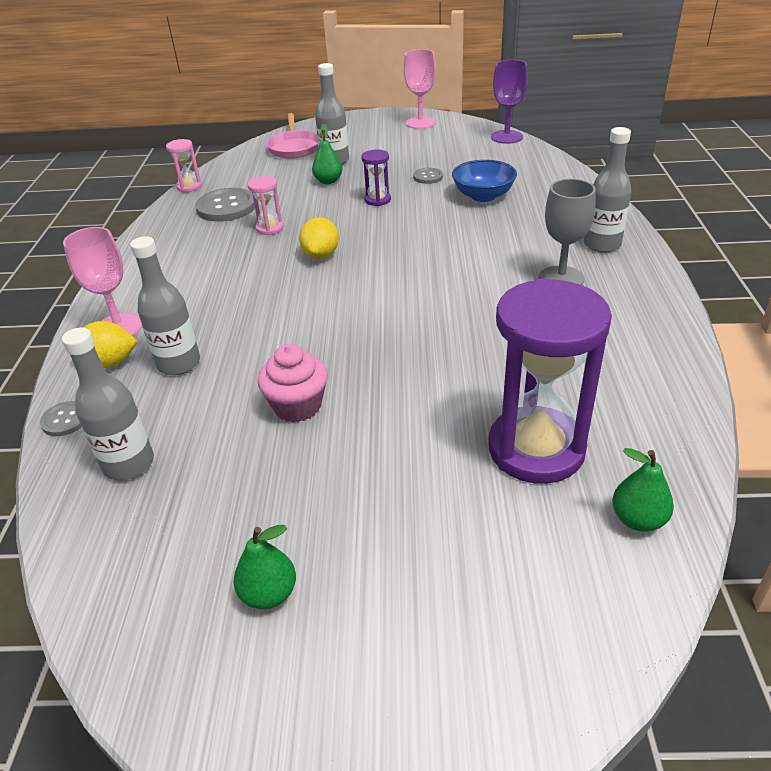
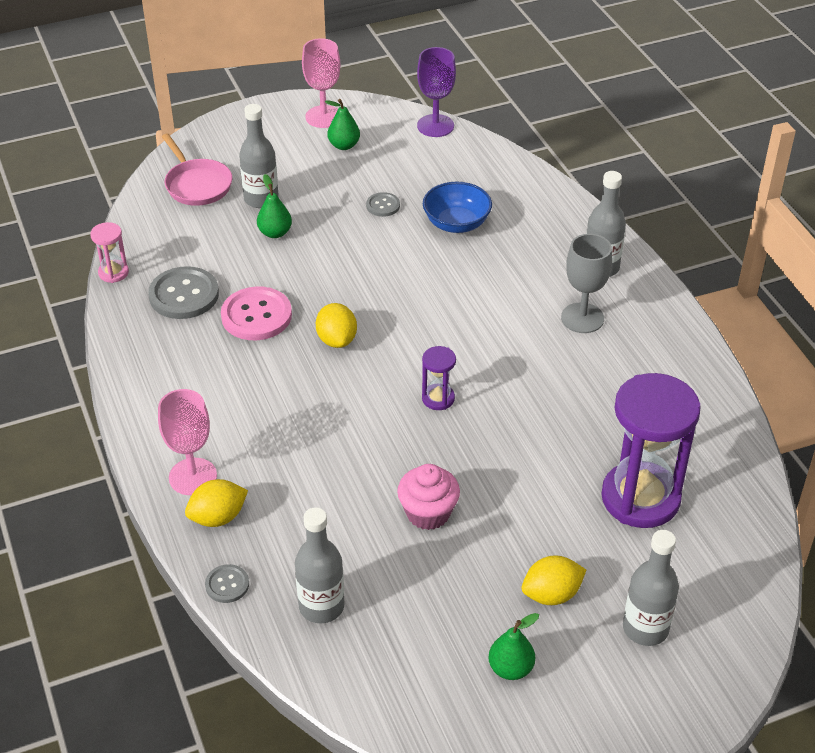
camera: 25 degrees left, 5 degrees up
grey bottle [130,236,200,375] -> grey bottle moved to [623,530,679,646]
pink hourglass [248,176,284,235] -> pink button [221,287,292,340]
purple hourglass [361,150,391,206] -> purple hourglass moved to [422,346,456,410]
green pear [612,448,674,532] -> green pear moved to [325,99,360,150]
none -> yellow lemon [522,555,586,605]

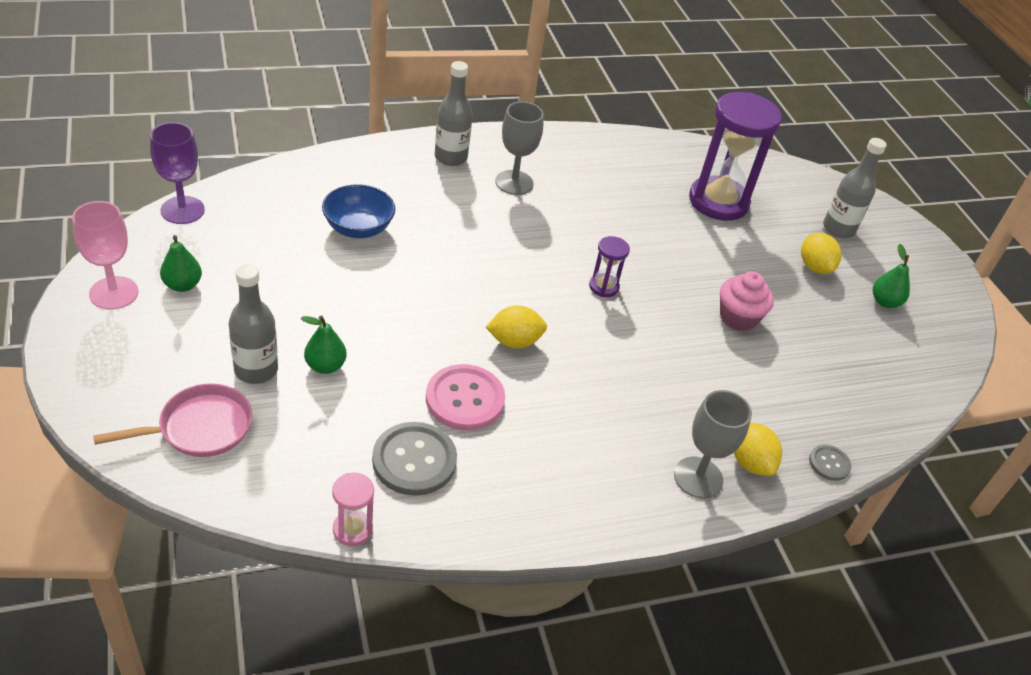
camera: 90 degrees left, 0 degrees up
pink goblet [158,389,217,495] -> grey goblet [674,390,752,498]
grey bottle [295,507,345,623] -> none
grey button [366,192,400,217] -> none

